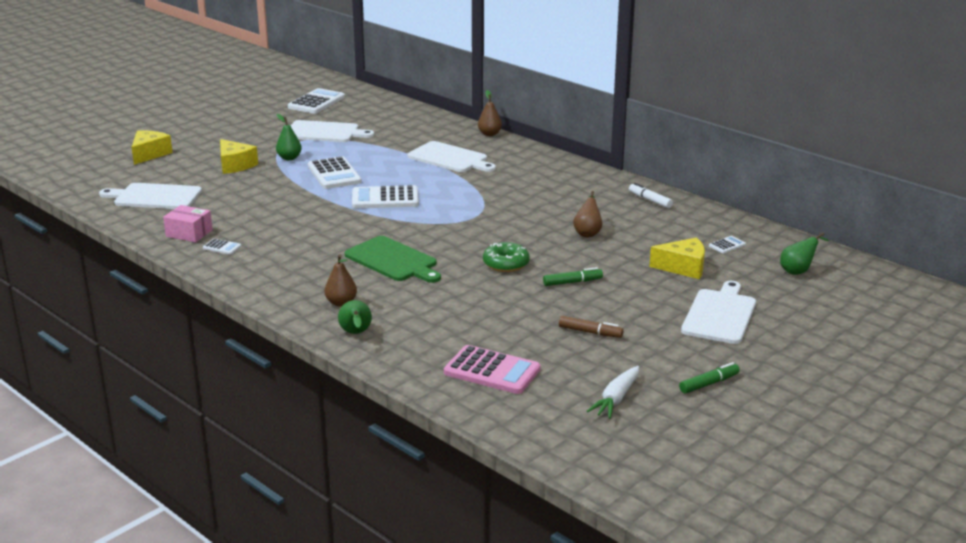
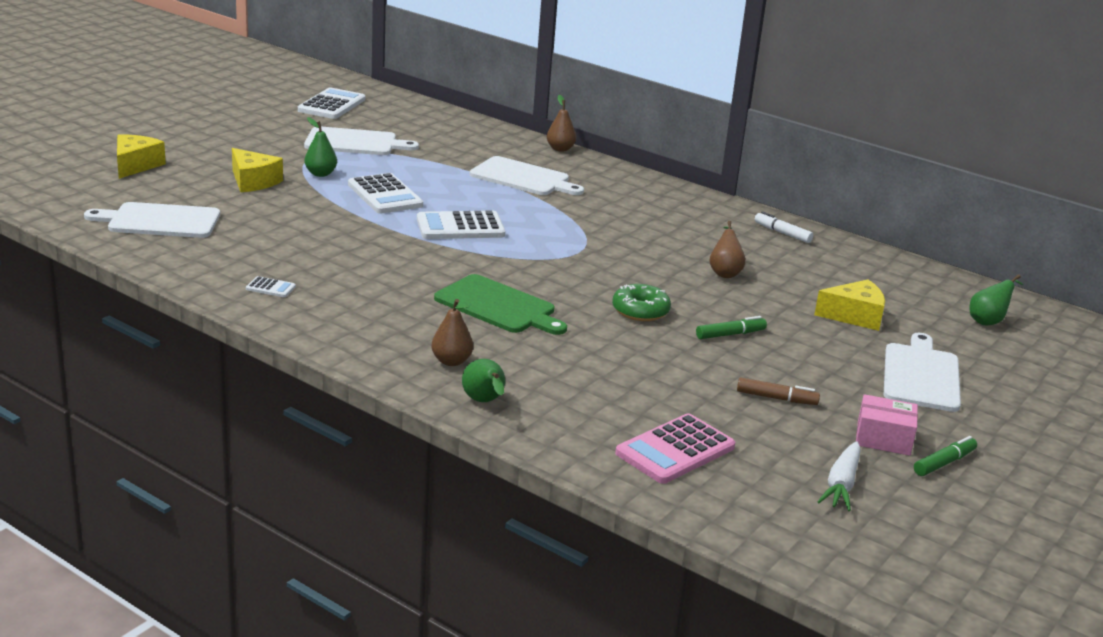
camera: 10 degrees left, 0 degrees up
pink box [163,205,213,242] -> pink box moved to [856,394,918,456]
pink calculator [444,345,541,394] -> pink calculator turned 120 degrees clockwise [615,414,735,484]
white calculator [709,236,746,254] -> none

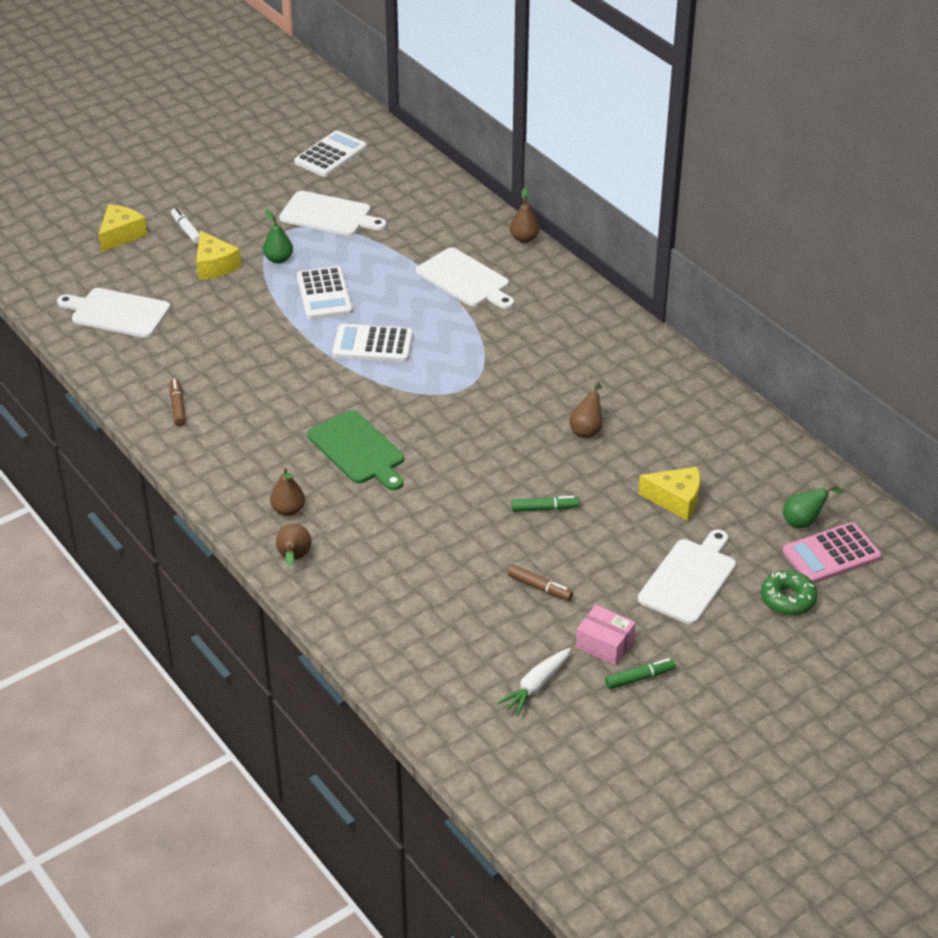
camera: 20 degrees right, 15 degrees up
white calculator [246,276,296,297] -> brown marker [170,379,186,426]
green pear [462,359,505,402] -> brown pear [276,524,312,566]
green donut [612,284,671,321] -> green donut moved to [761,570,818,615]
pink calculator [615,414,735,484] -> pink calculator moved to [783,522,881,583]
white marker [755,211,813,243] -> white marker moved to [171,207,200,244]

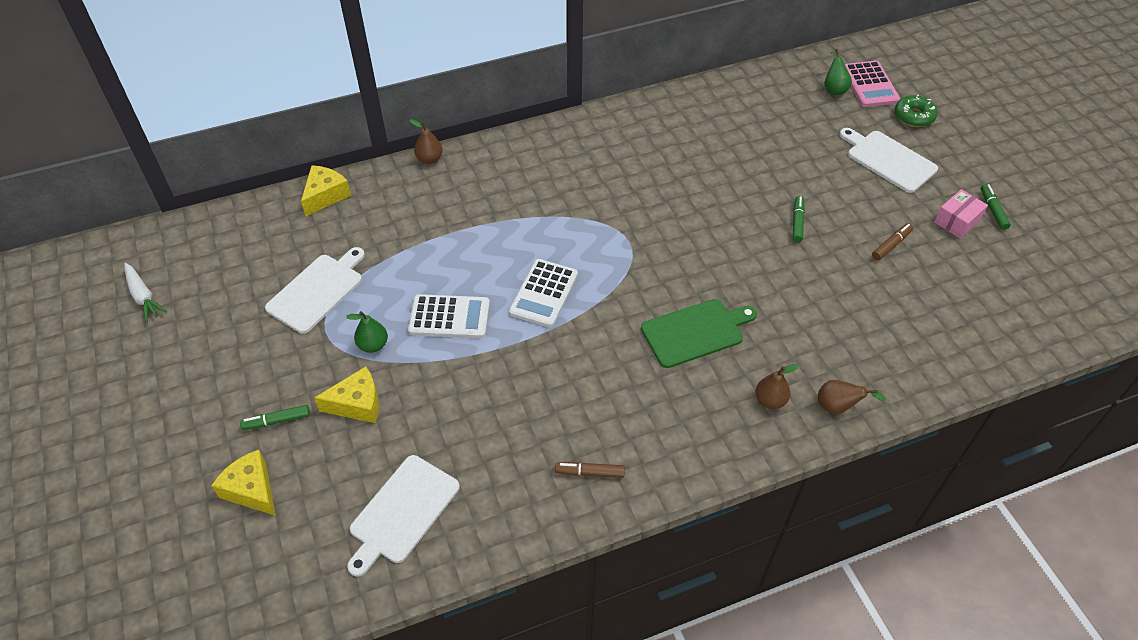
camera: 75 degrees left, 10 degrees up
white marker [171,207,200,244] -> green marker [240,405,310,430]
white calculator [294,130,367,177] -> none
white cutting board [416,247,514,309] -> none
white carrot [497,648,571,716] -> white carrot moved to [124,263,167,322]
brown pear [569,382,602,438] -> none
yellow cheese [638,467,700,520] -> yellow cheese moved to [301,165,351,216]

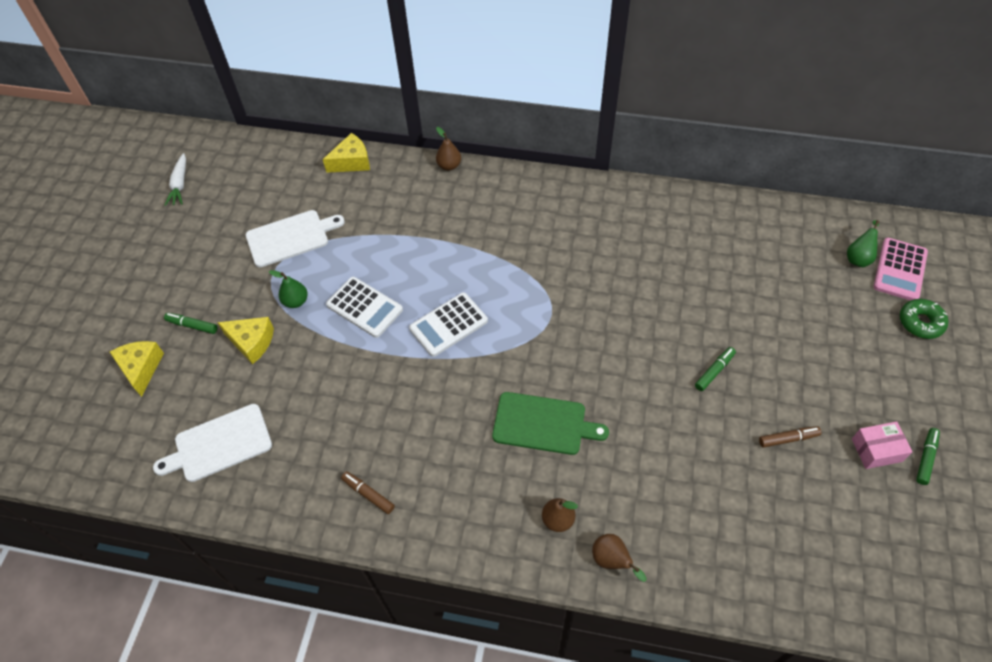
camera: 35 degrees right, 5 degrees up
white cutting board [840,128,938,193] -> none

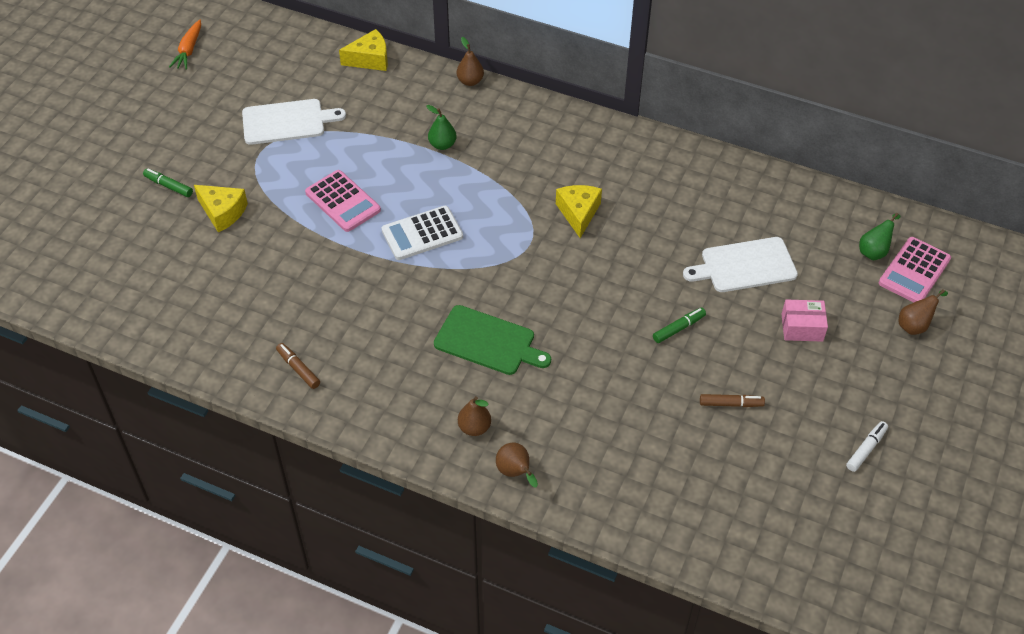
camera: 10 degrees right, 5 degrees down
yellow cheese [110,341,164,397] -> yellow cheese moved to [556,185,602,238]
white cutting board [153,404,272,482] -> white cutting board moved to [683,237,798,292]
white carrot [165,153,186,206] -> orange carrot [169,20,201,70]
green pear [269,270,308,308] -> green pear moved to [426,105,457,150]
white calculator [326,277,403,338] -> pink calculator [305,170,381,232]
pink box [852,421,913,469] -> pink box moved to [781,300,828,342]
green donut [900,299,948,339] -> brown pear [899,289,948,335]
green marker [916,428,940,485] -> white marker [846,421,888,472]

